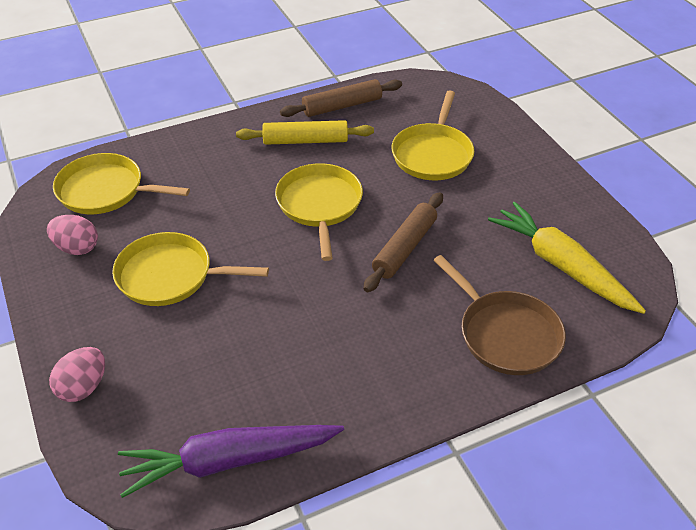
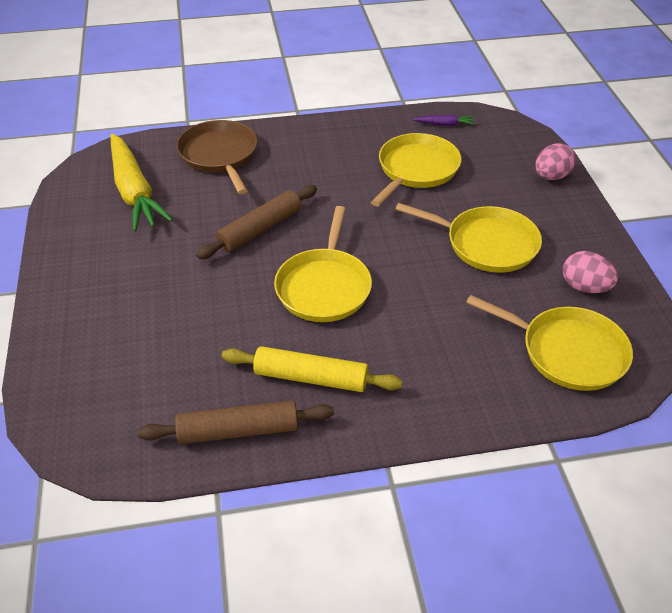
camera: 165 degrees left, 0 degrees up
purple carrot [118,425,344,498] -> purple carrot [413,115,474,126], size x0.41
yellow pan [392,91,474,180] -> yellow pan moved to [371,133,461,207]

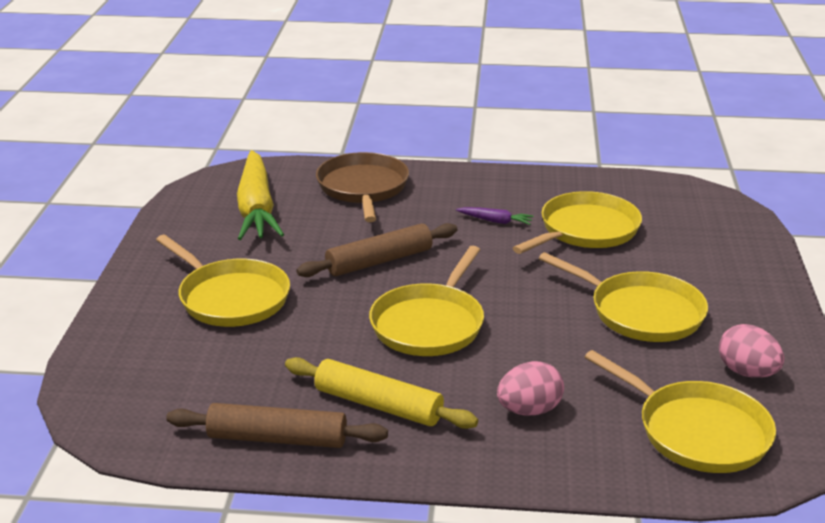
camera: 15 degrees right, 15 degrees down
purple carrot [413,115,474,126] -> purple carrot moved to [456,207,534,225]
pink egg [535,143,576,180] -> pink egg moved to [497,361,564,416]
none -> yellow pan [156,235,290,327]

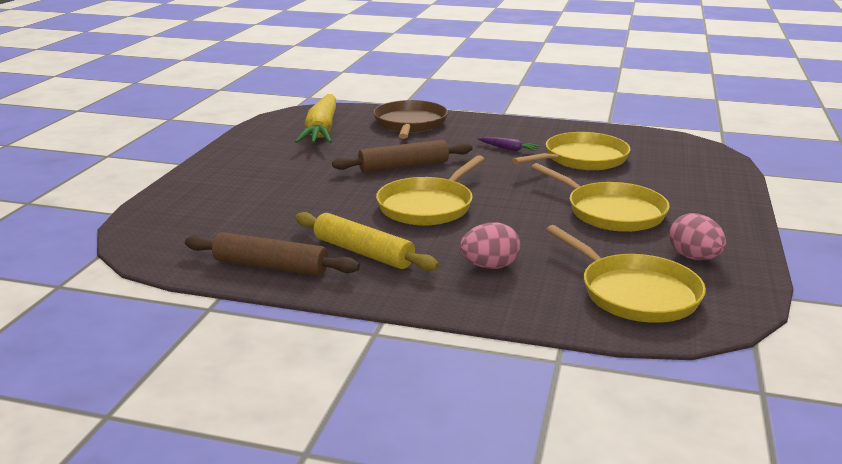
camera: 10 degrees right, 5 degrees down
yellow pan [156,235,290,327] -> none

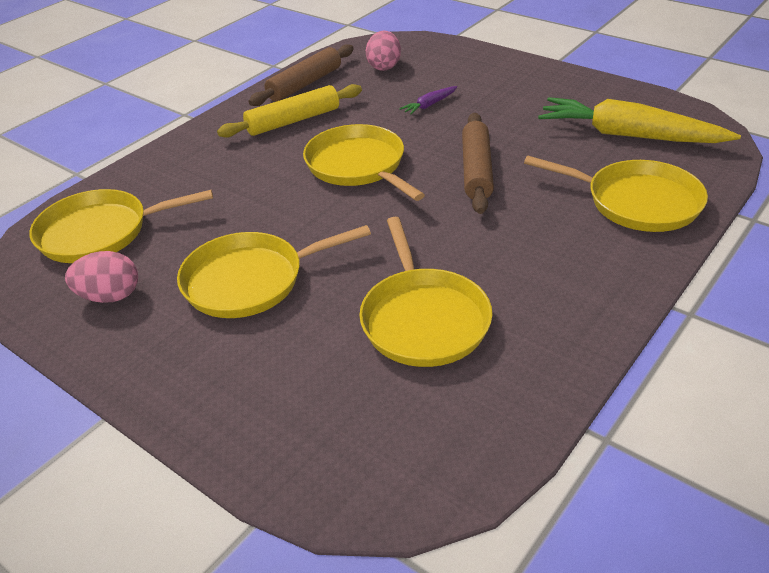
camera: 115 degrees right, 15 degrees up
brown pan [373,100,448,139] -> yellow pan [524,156,708,232]
pink egg [460,223,520,269] -> pink egg moved to [366,31,401,71]
purple carrot [477,137,540,151] -> purple carrot moved to [400,86,457,115]

